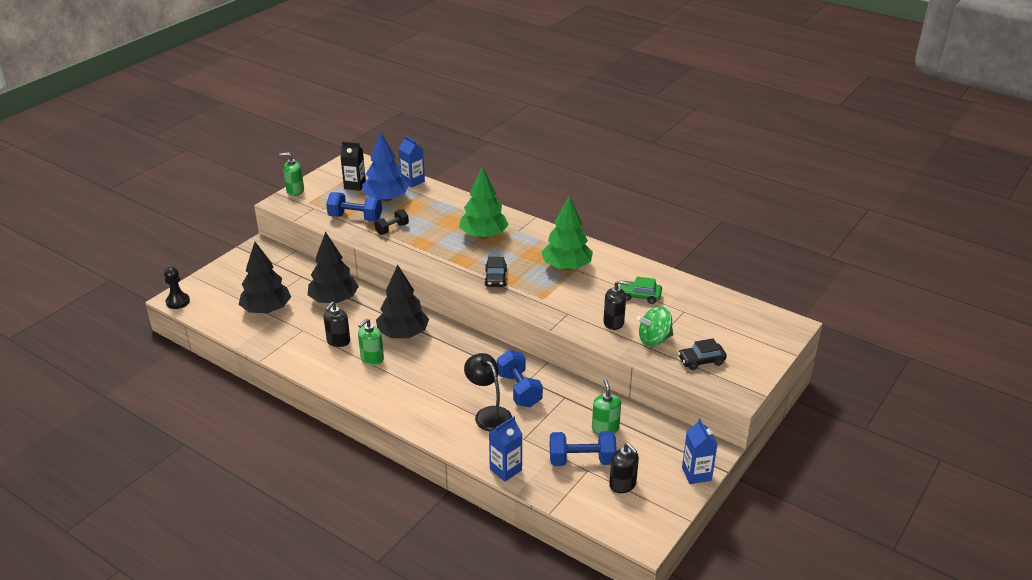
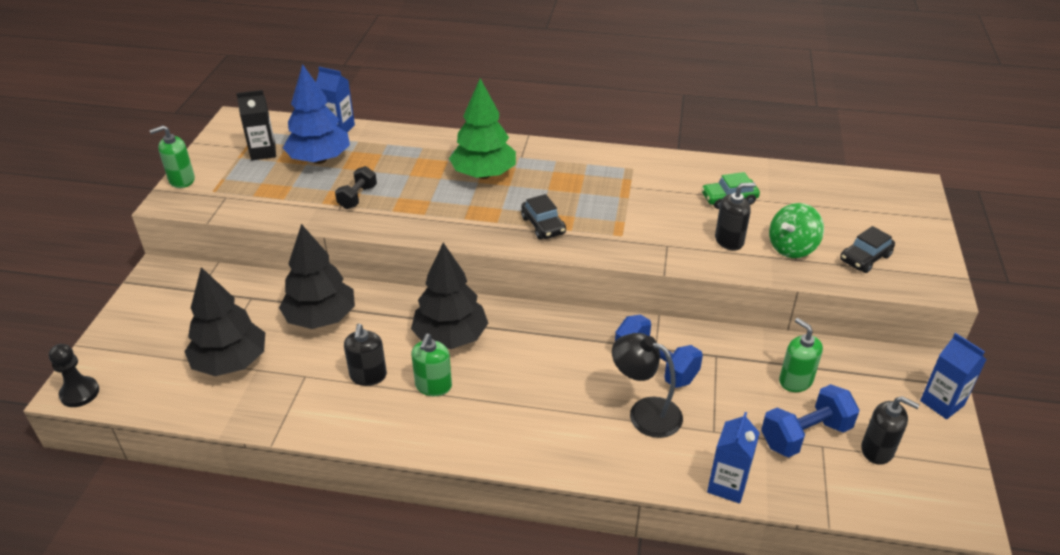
camera: 25 degrees left, 5 degrees up
blue dumbbell [326,192,382,221] -> none
green tree [541,196,593,270] -> none

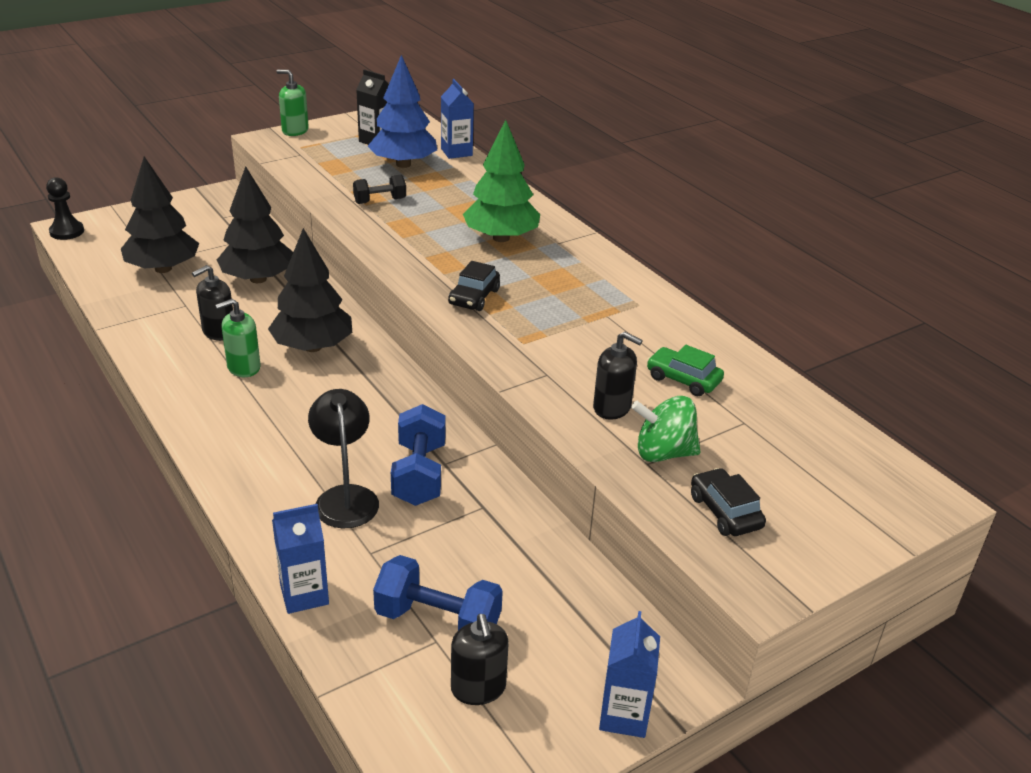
camera: 45 degrees right, 5 degrees down
green soap dispenser [779,318,823,392] -> none
black car [840,226,895,273] -> black car turned 60 degrees clockwise [691,468,766,536]

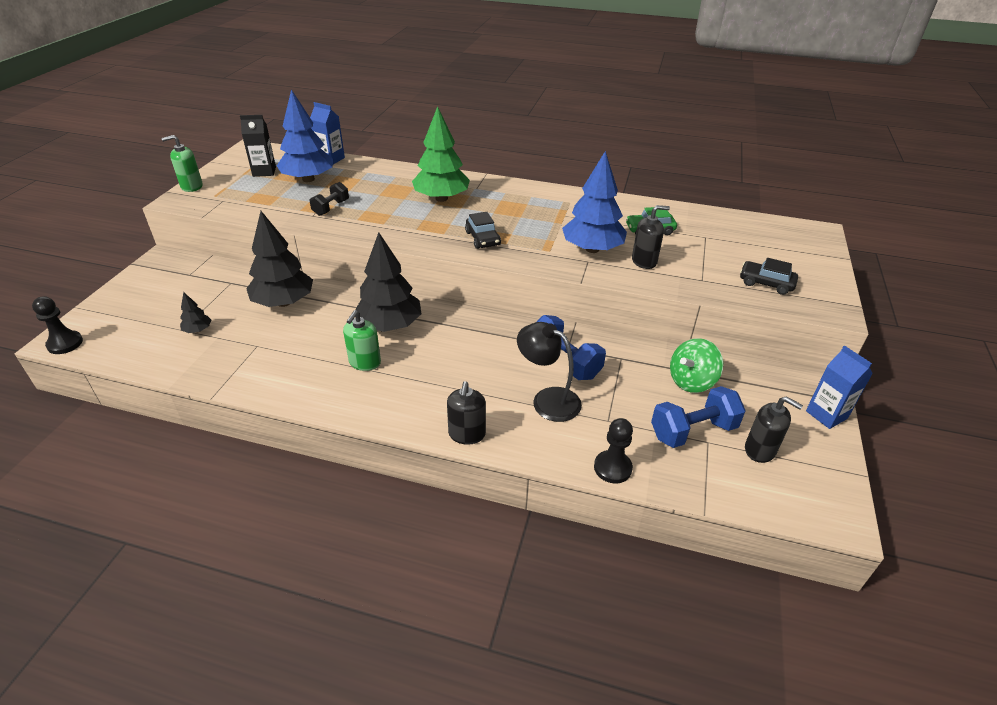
camera: 40 degrees left, 5 degrees up
black tree [121,157,199,273] -> black tree [180,292,211,333], size x0.44
black soap dispenser [192,265,233,341] -> black soap dispenser moved to [447,381,486,445]
blue carton [272,504,329,614] -> black pawn [594,418,633,483]
green spinning top [631,396,701,462] -> green spinning top moved to [670,338,723,393]
none -> blue tree [562,151,627,253]

